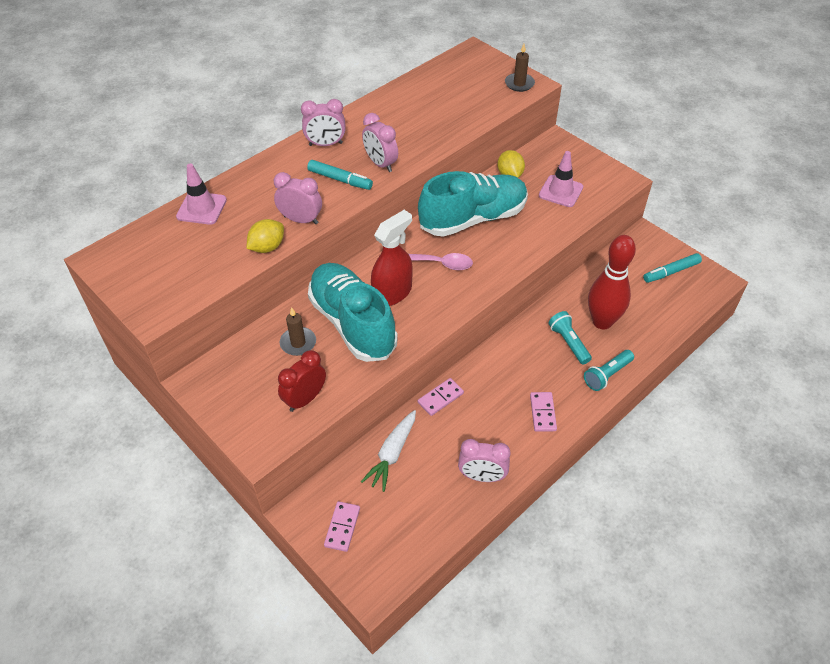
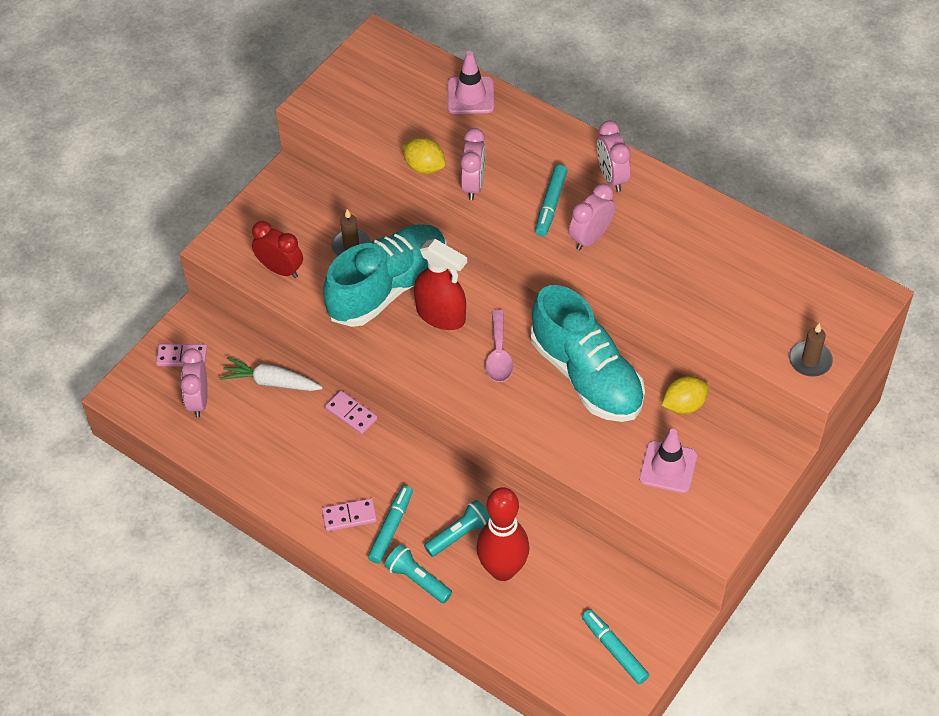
camera: 80 degrees right, 5 degrees up
pink clock [458,439,510,482] -> pink clock moved to [180,348,208,417]
none -> turquoise marker [368,485,413,564]

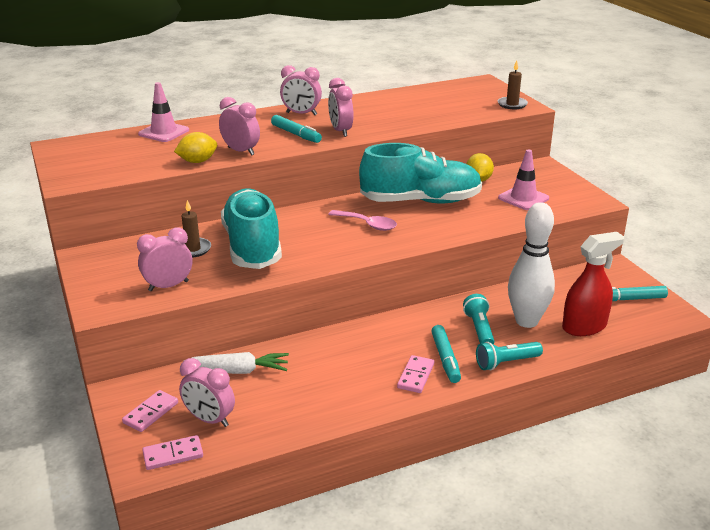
camera: 60 degrees left, 25 degrees down
white carrot [220,357,323,391] -> white carrot turned 135 degrees counterclockwise [192,352,289,374]
red clock [252,221,303,278] -> pink clock [137,227,192,291]
pink domino [325,390,378,434] -> pink domino moved to [142,435,203,470]
turquoise marker [368,485,413,564] -> turquoise marker turned 150 degrees counterclockwise [431,325,461,383]
red spray bottle [414,239,467,330] -> red spray bottle moved to [562,232,624,336]
red bowling pin [476,487,530,581] -> white bowling pin [508,202,555,328]

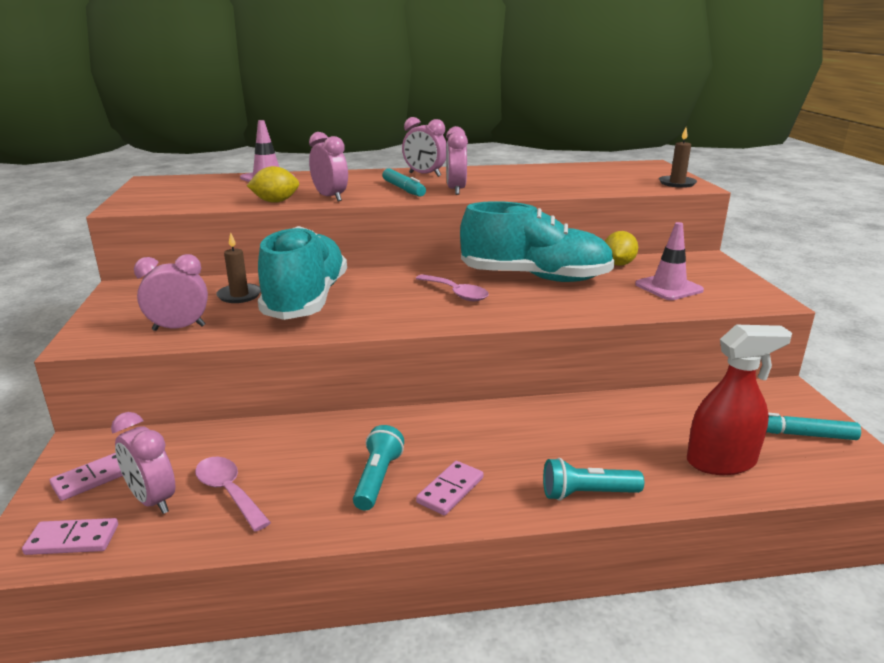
camera: 15 degrees right, 5 degrees down
white carrot [192,352,289,374] -> none
turquoise marker [431,325,461,383] -> none
turquoise flashlight [463,294,494,344] -> turquoise flashlight moved to [353,425,404,510]
white bowling pin [508,202,555,328] -> none
none -> pink spoon [195,457,271,532]

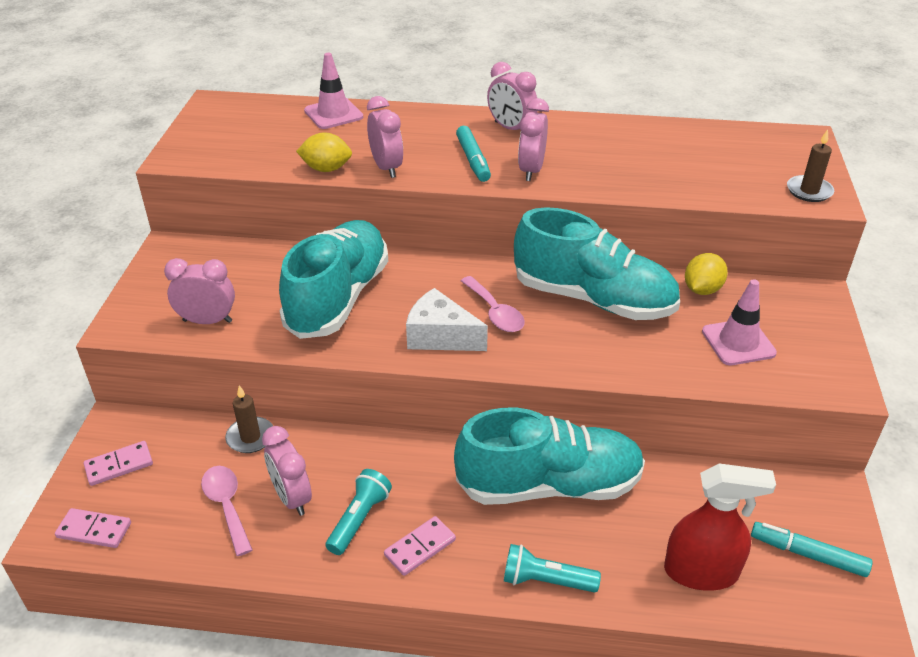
camera: 15 degrees right, 15 degrees up
pink clock [111,412,176,514] -> pink clock moved to [262,426,312,516]
brown candle [216,232,261,303] -> brown candle moved to [225,385,273,453]
none -> white cheese [406,288,488,351]
none -> turquoise shoe [454,408,645,505]

